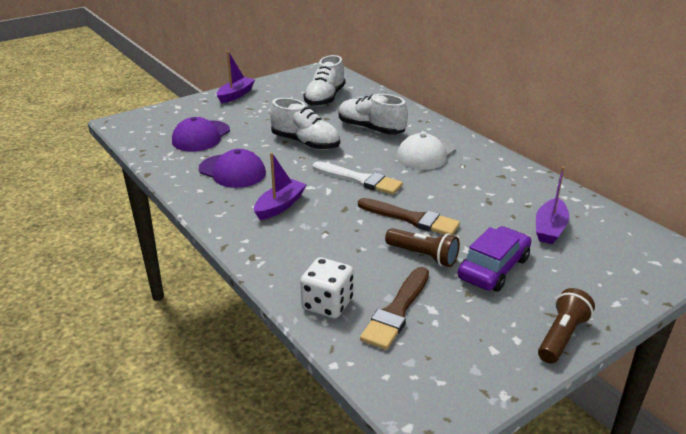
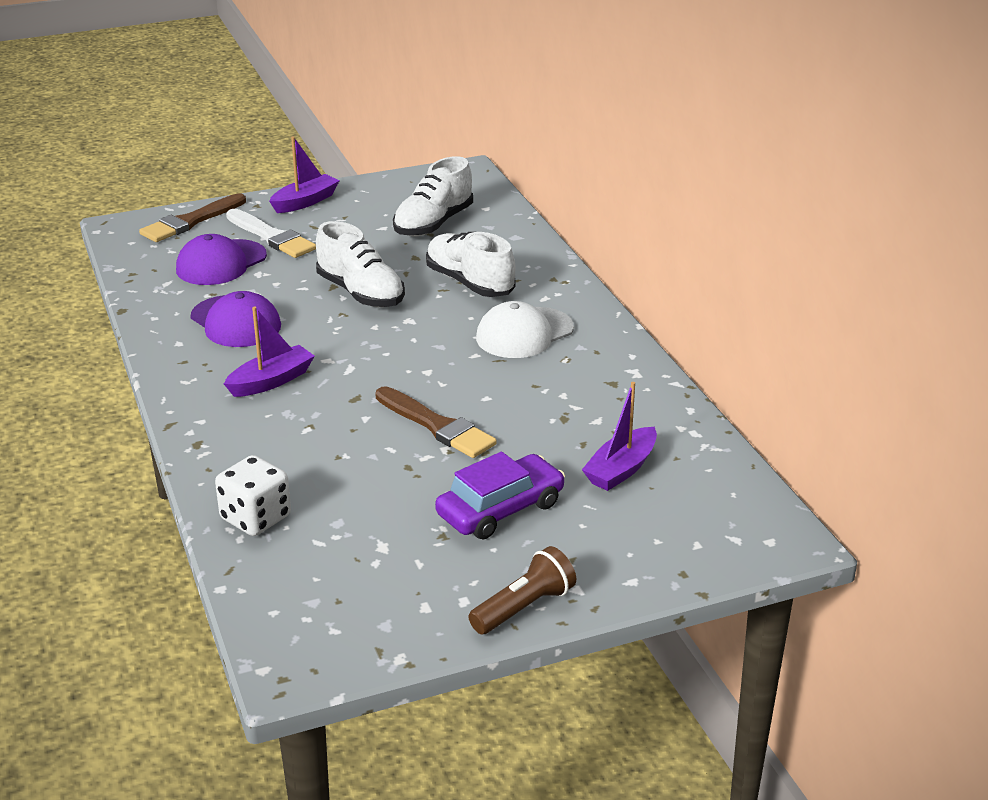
camera: 15 degrees right, 0 degrees up
white brush [313,161,403,195] -> white brush moved to [226,209,316,258]
brown brush [360,267,429,350] -> brown brush moved to [139,193,246,242]
brown flashlight [385,228,460,267] -> none

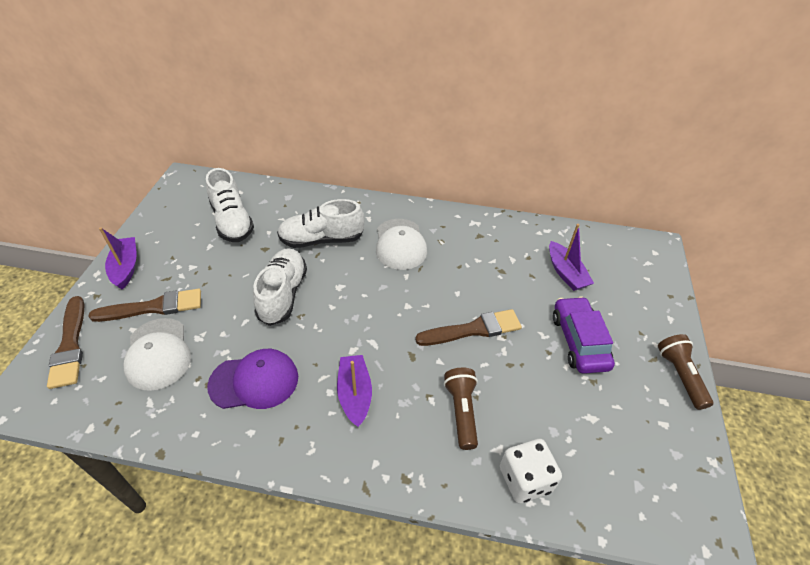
camera: 60 degrees left, 15 degrees up
purple cap [176,234,267,285] -> white cap [123,318,191,391]
white brush [226,209,316,258] -> brown brush [88,289,201,322]
white shoe [316,221,405,307] -> white shoe turned 75 degrees counterclockwise [253,248,307,326]
none -> brown flashlight [444,368,478,450]

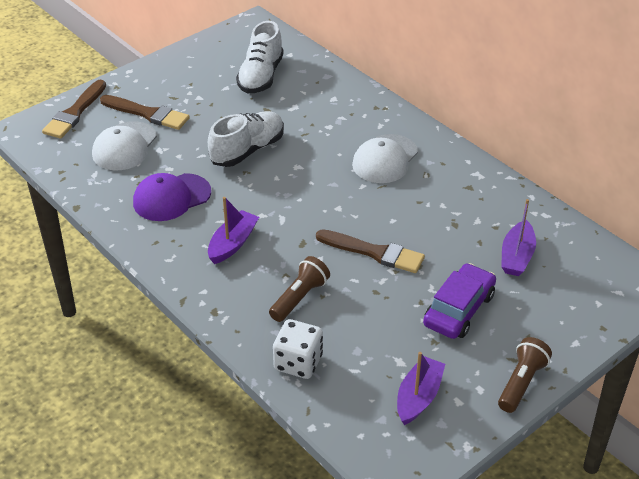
camera: 40 degrees right, 5 degrees down
purple boat [99,227,137,290] -> purple boat moved to [397,352,445,425]
purple cap [207,349,298,409] -> purple cap turned 120 degrees clockwise [133,173,211,221]
white shoe [277,199,364,248] -> none

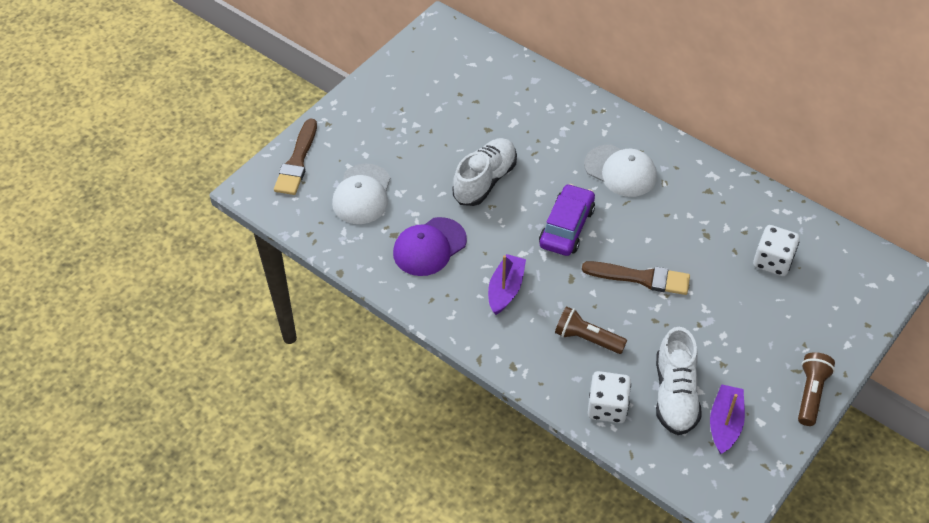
camera: 10 degrees left, 10 degrees up
brown brush [100,95,190,130] -> none
white shoe [236,21,284,93] -> white shoe moved to [656,327,702,435]
brown flashlight [269,256,330,322] -> brown flashlight turned 90 degrees counterclockwise [555,306,627,354]
white cap [352,134,418,183] -> white cap turned 75 degrees counterclockwise [584,145,657,197]
purple car [423,263,496,339] -> purple car moved to [539,184,595,256]
purple boat [501,199,536,276] -> white dice [753,225,800,276]

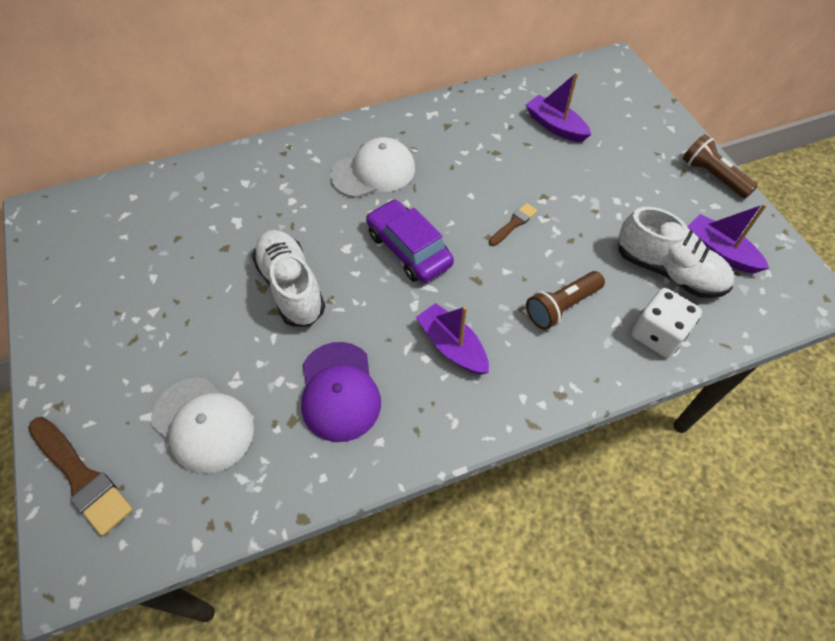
camera: 60 degrees left, 5 degrees up
brown brush [582,261,690,295] -> brown brush [489,203,537,246], size x0.54
white dice [753,225,800,276] -> purple boat [526,72,591,142]

